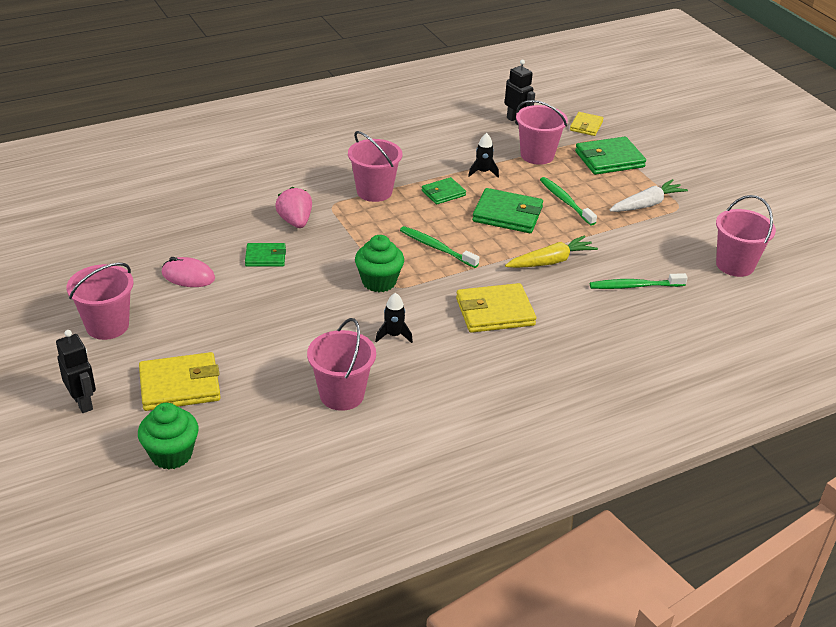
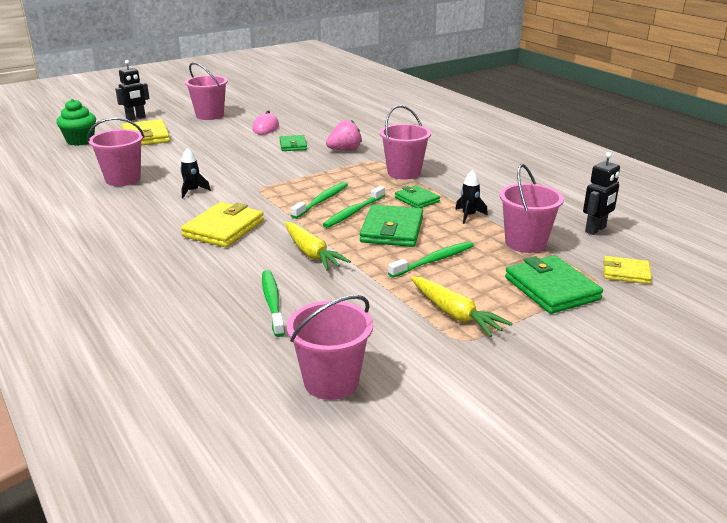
camera: 85 degrees right, 10 degrees down
green cupcake [355,235,404,292] -> none
yellow wallet [456,283,536,333] -> yellow wallet turned 45 degrees clockwise [181,202,264,248]
white carrot [609,179,688,212] -> yellow carrot [411,277,512,337]
none -> green toothbrush [323,186,385,228]

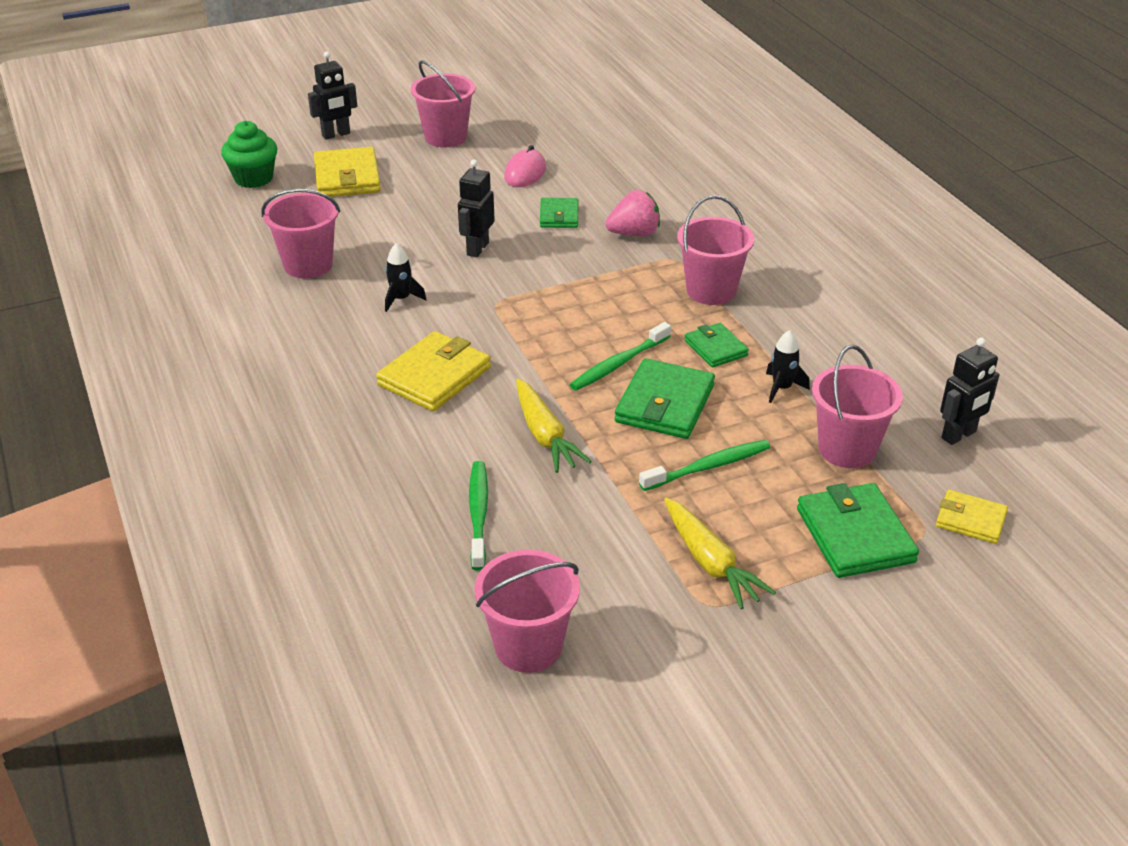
camera: 10 degrees right, 10 degrees up
green toothbrush [291,182,348,219] -> none
none -> black robot [458,160,495,257]

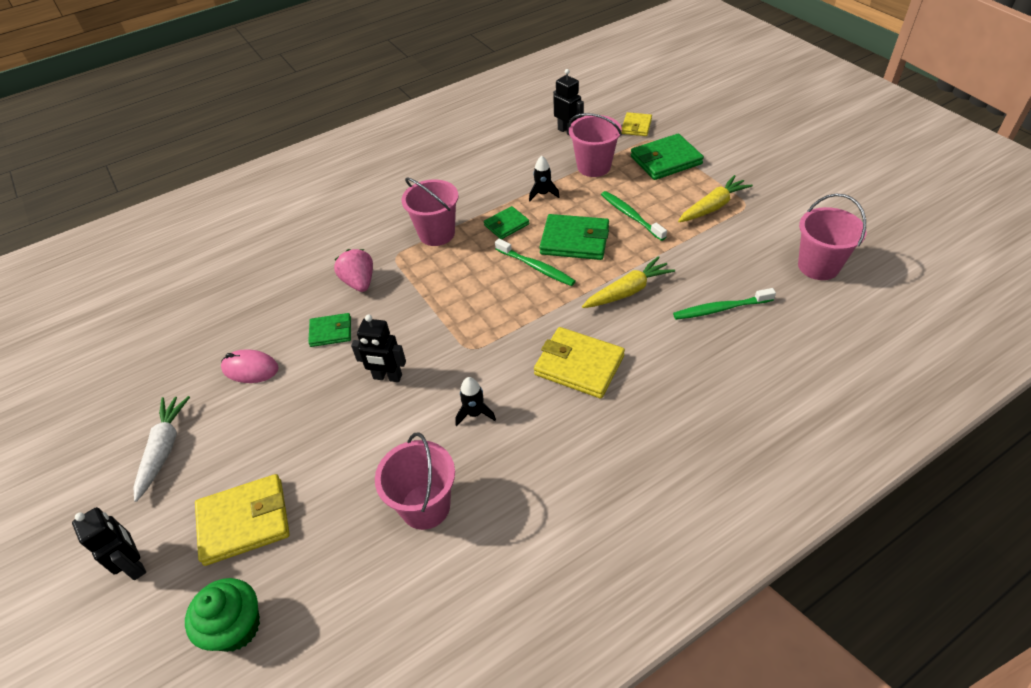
camera: 95 degrees left, 10 degrees up
pink bucket [411,60,475,147] -> white carrot [133,396,190,502]

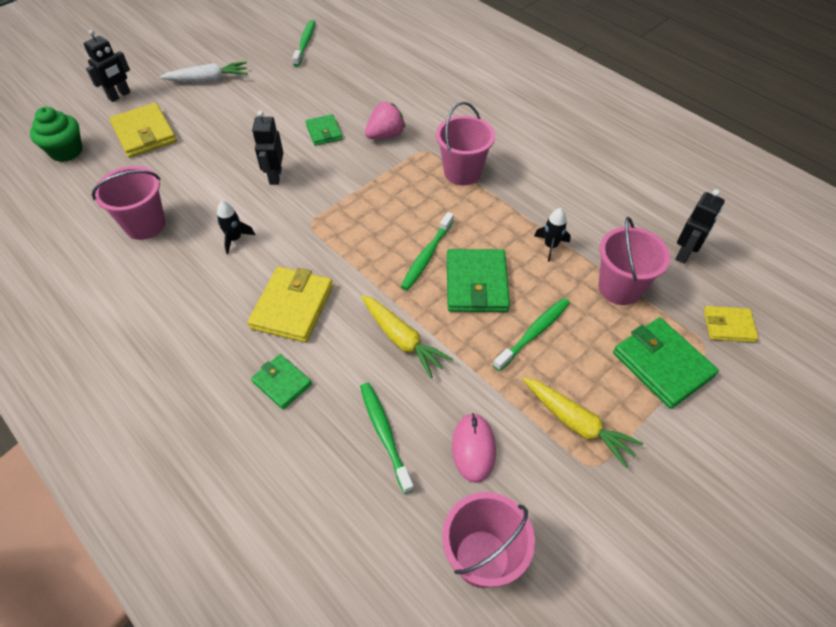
camera: 75 degrees right, 5 degrees up
pink mouse [221,349,279,383] -> pink mouse moved to [452,413,496,483]
green wallet [484,206,530,239] -> green wallet moved to [251,354,312,409]
none -> green toothbrush [292,20,315,67]

